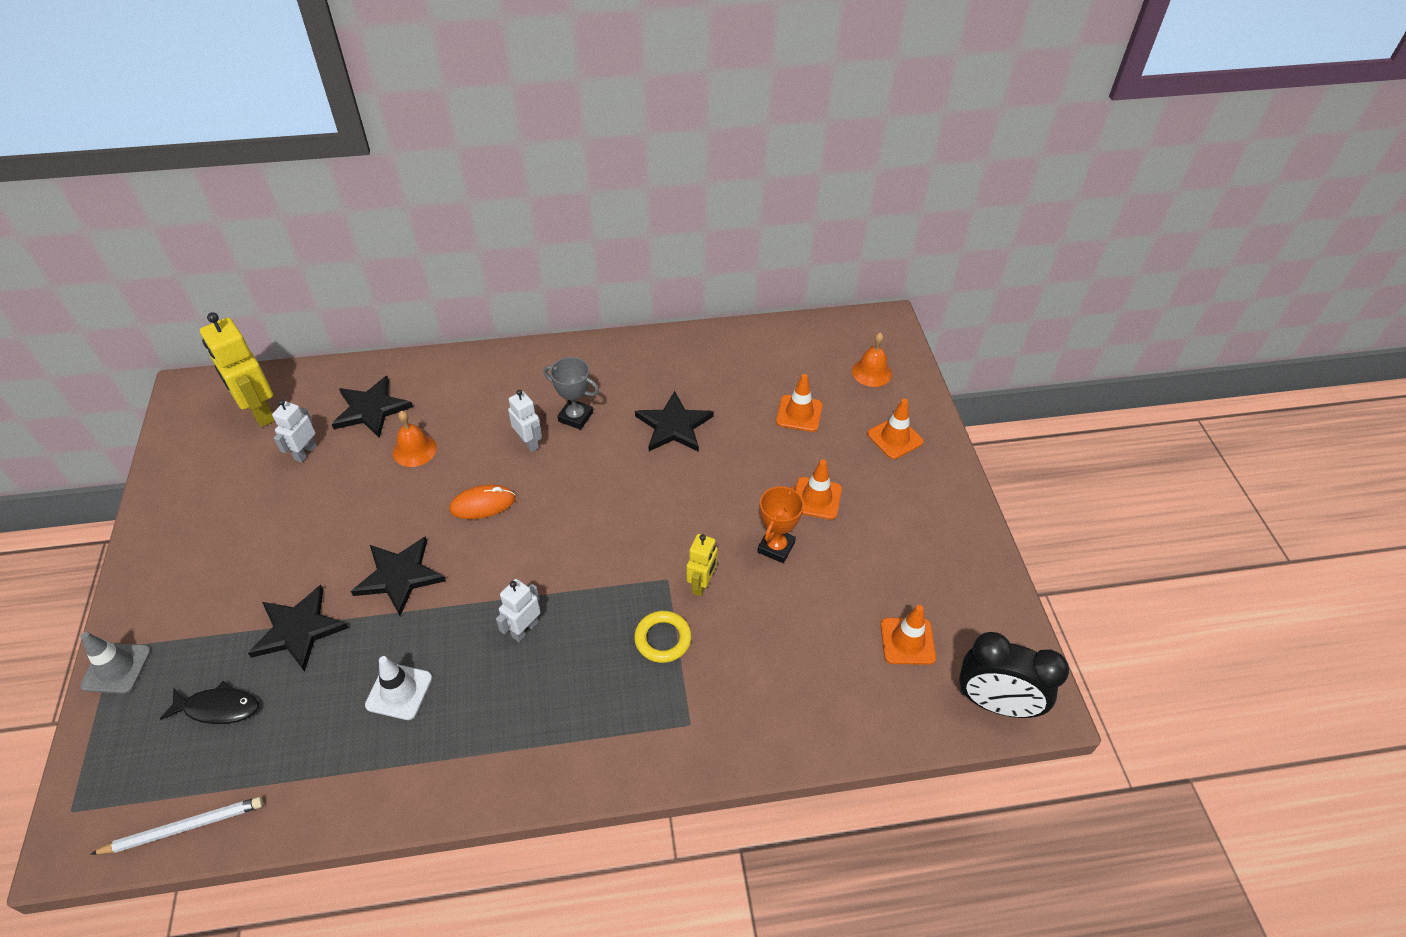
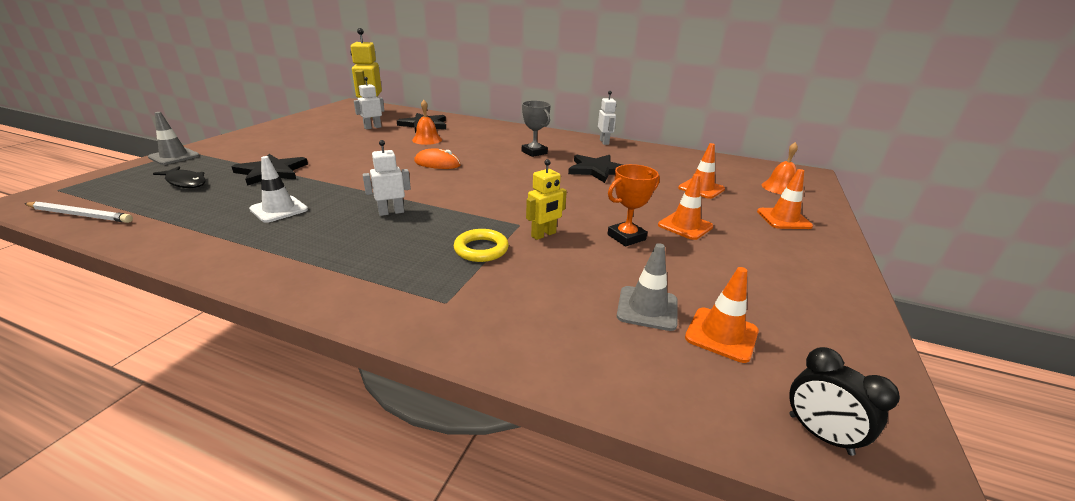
camera: 30 degrees right, 20 degrees down
black star [351,536,446,616] -> none
white robot [508,390,542,452] -> white robot moved to [598,91,616,145]
black clock [959,632,1069,718] -> black clock [790,347,900,456], size x0.59
none -> grey traffic cone [617,243,678,331]

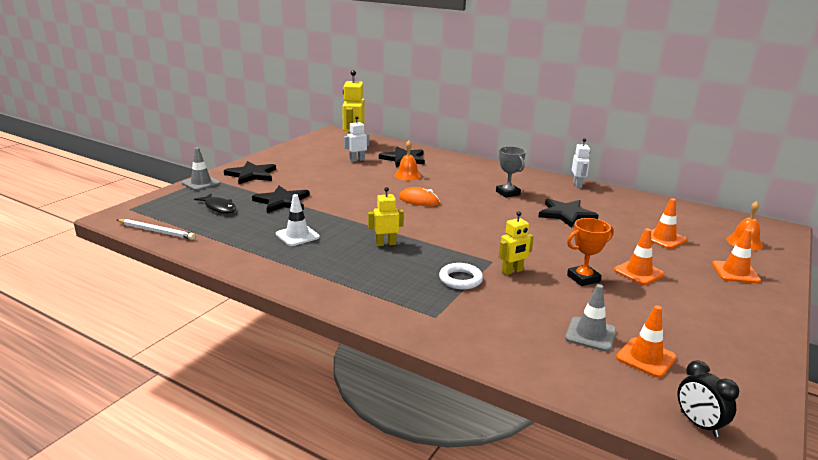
camera: 10 degrees right, 5 degrees down
white robot [362,140,411,216] -> yellow robot [368,187,404,246]
yellow ring [454,229,509,262] -> white ring [439,263,483,290]
none -> black star [224,161,276,184]

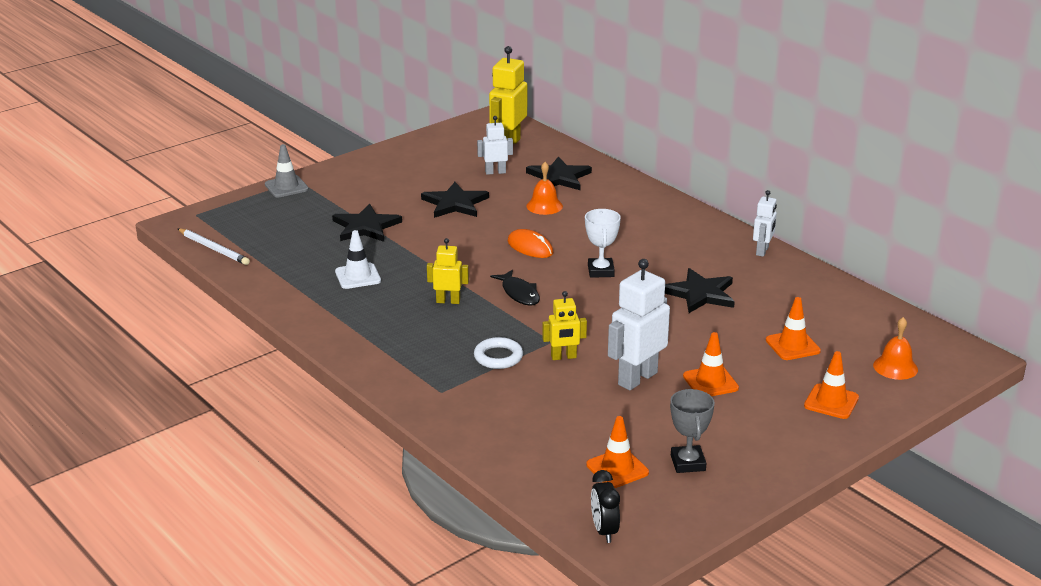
camera: 20 degrees right, 5 degrees up
black fish [194,194,236,213] -> black fish moved to [490,270,540,306]
black star [224,161,276,184] -> black star moved to [421,182,489,218]
grey trophy [496,146,526,198] -> grey trophy moved to [670,389,715,473]
grey traffic cone [565,284,616,352] -> none
orange trophy [567,218,614,286] -> white robot [608,259,670,390]
none -> white trophy [585,209,621,278]

